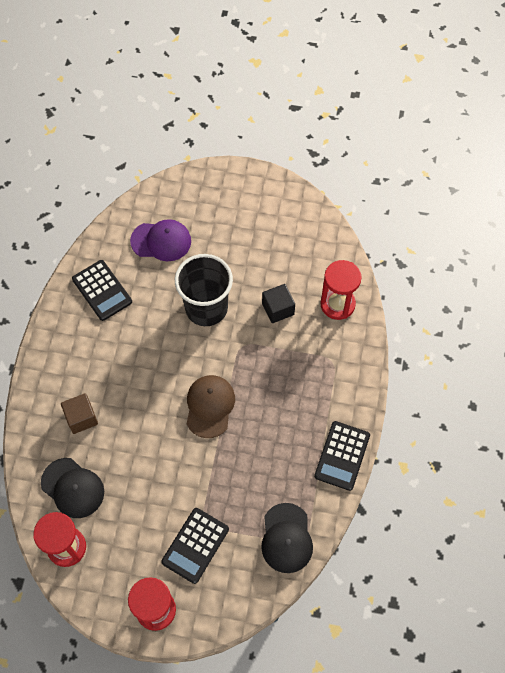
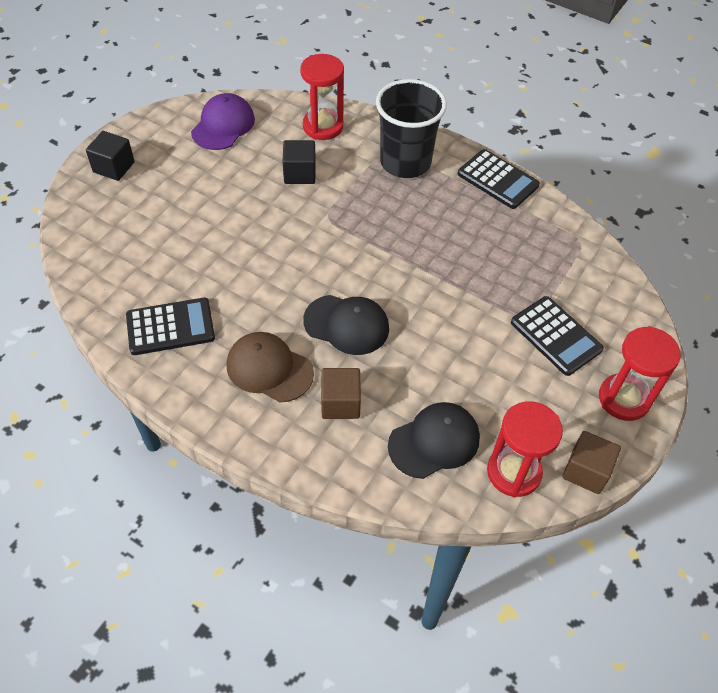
camera: 70 degrees left, 10 degrees down
purple cap [130,219,191,261] -> purple cap moved to [191,93,255,150]
black cup [175,254,233,326] -> black cup moved to [376,79,447,178]
brown cap [187,375,235,438] -> brown cap moved to [227,332,314,402]
black cap [261,503,313,573] -> black cap moved to [303,295,389,355]
none -> black cube [86,131,135,181]
none -> brown cube [563,431,621,494]

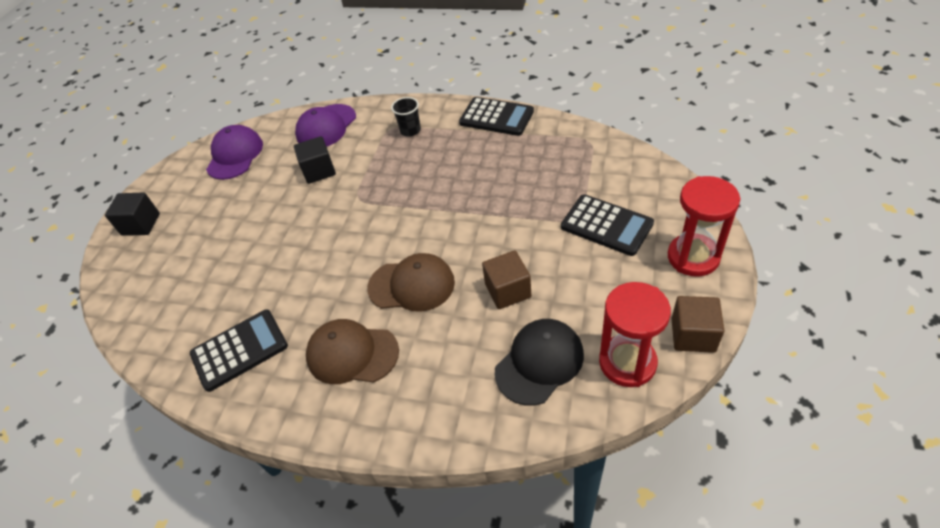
camera: 10 degrees left, 5 degrees down
red hourglass [300,54,344,140] -> purple cap [295,104,356,147]
black cap [303,295,389,355] -> brown cap [367,253,455,312]
brown cube [321,368,361,419] -> brown cube moved to [482,250,531,309]
black cup [376,79,447,178] -> black cup [391,97,421,137], size x0.44

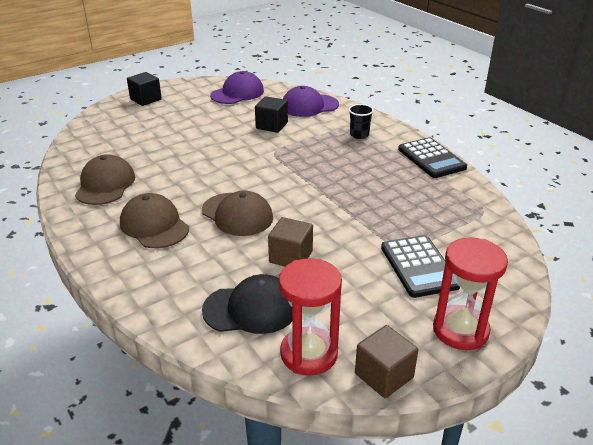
camera: 35 degrees right, 15 degrees down
black calculator [190,309,288,392] -> brown cap [75,154,135,205]

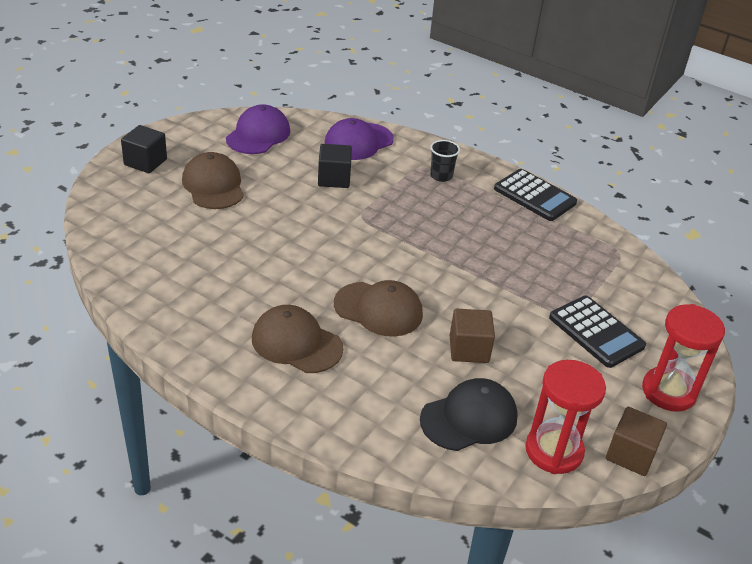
camera: 25 degrees left, 5 degrees up
brown cap [75,154,135,205] -> brown cap moved to [182,152,244,209]

